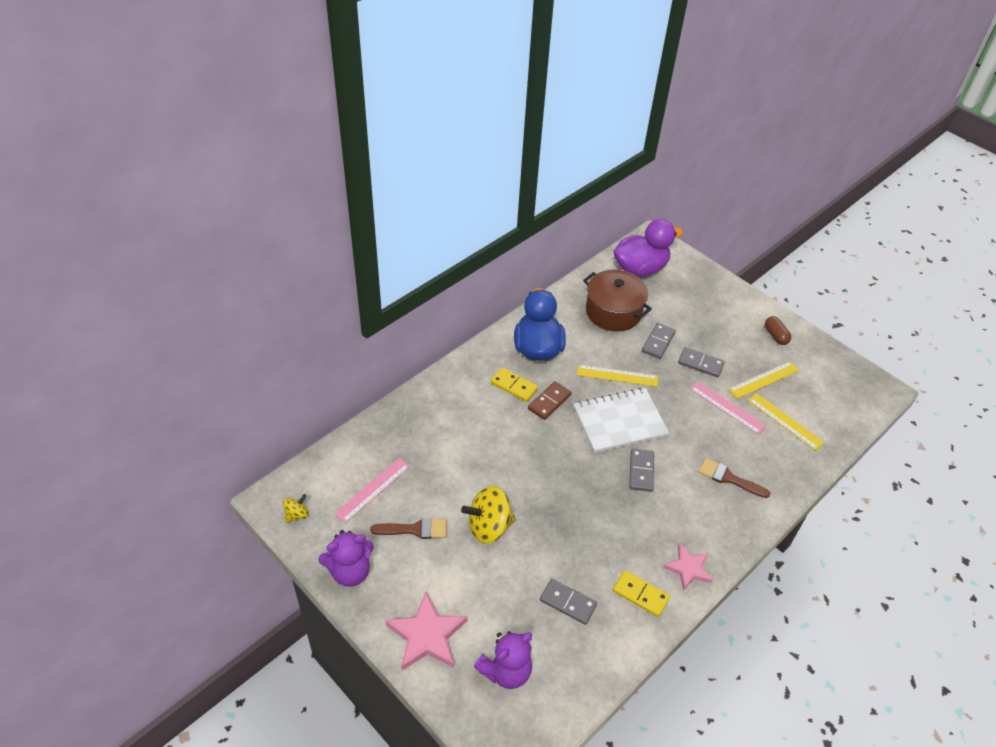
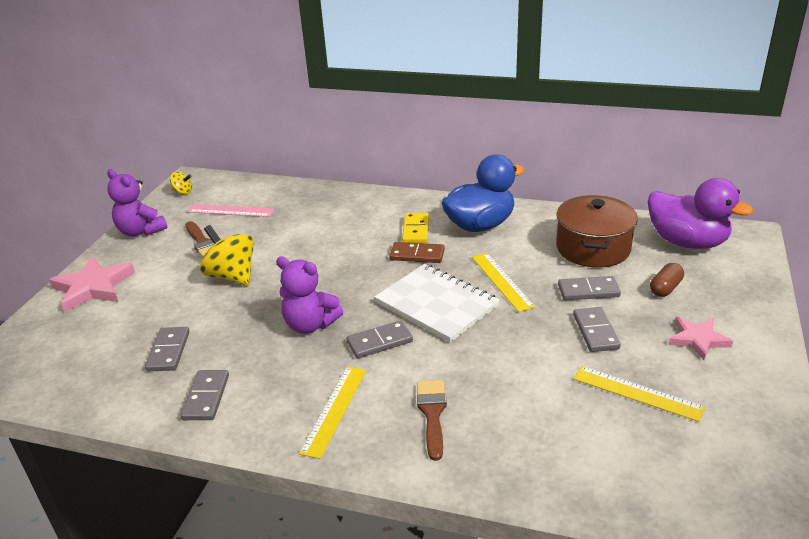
camera: 65 degrees right, 15 degrees down
purple teddy bear [474,631,532,689] -> purple teddy bear moved to [276,256,343,334]
yellow domino [613,570,670,617] -> grey domino [181,370,229,420]
pink star [663,544,713,591] -> pink star moved to [668,317,733,360]
pink ruler [690,381,766,435] -> none
yellow ruler [748,393,825,451] -> yellow ruler moved to [299,367,366,459]
brown capsule [765,316,791,345] -> brown capsule moved to [650,263,684,297]

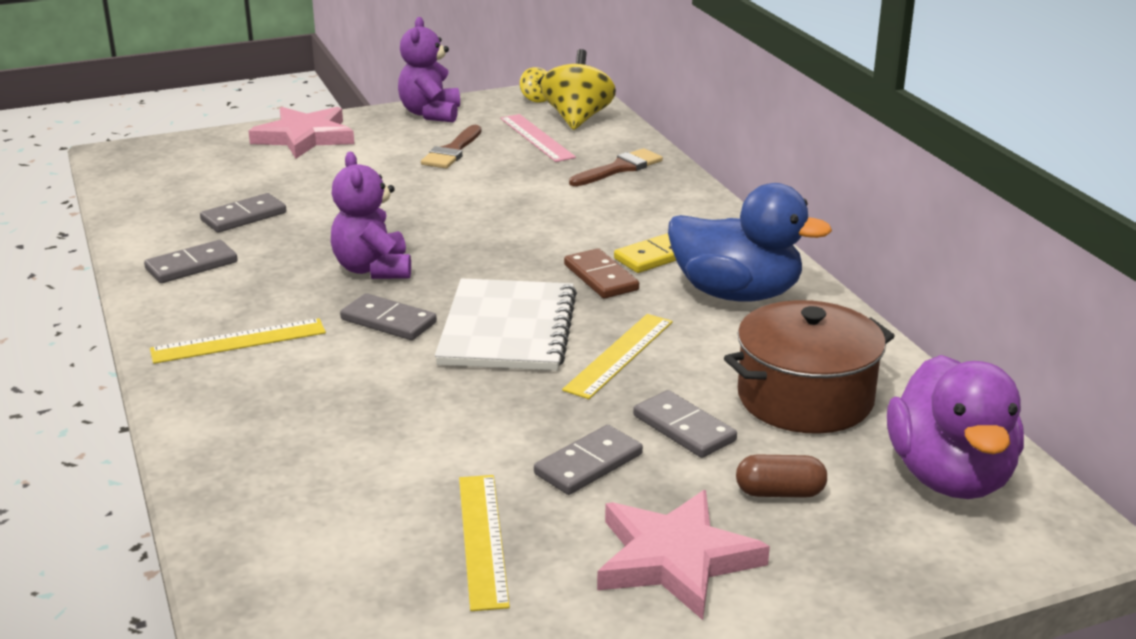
camera: 50 degrees right, 5 degrees down
yellow spinning top [200,225,254,286] -> yellow spinning top moved to [540,49,616,130]
brown brush [417,380,447,461] -> brown brush moved to [569,148,663,186]
pink star [668,317,733,360] -> pink star [597,490,770,620], size x1.57

